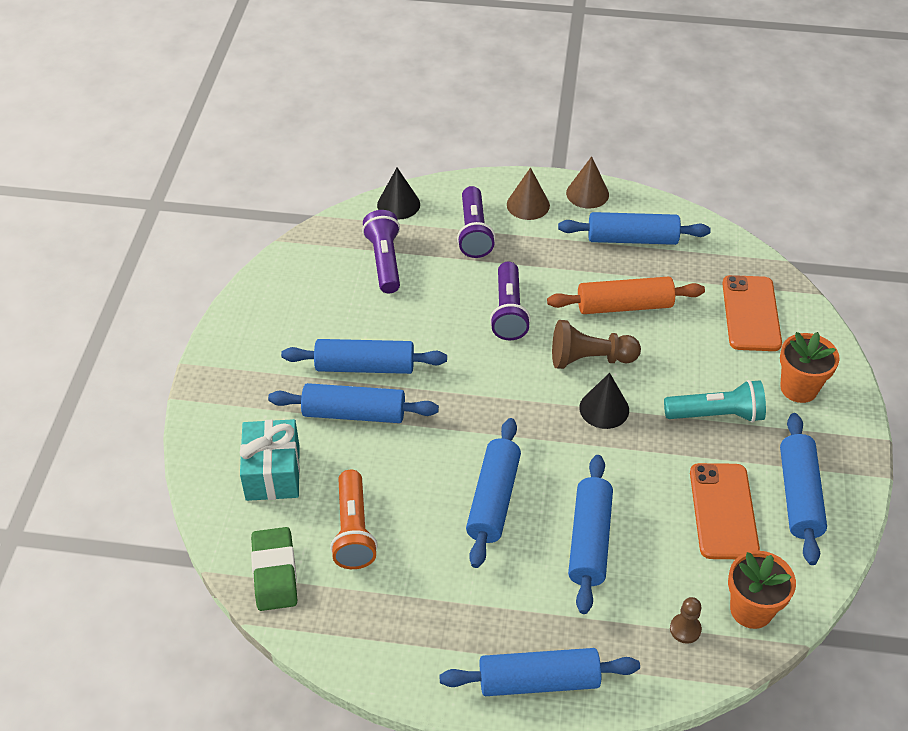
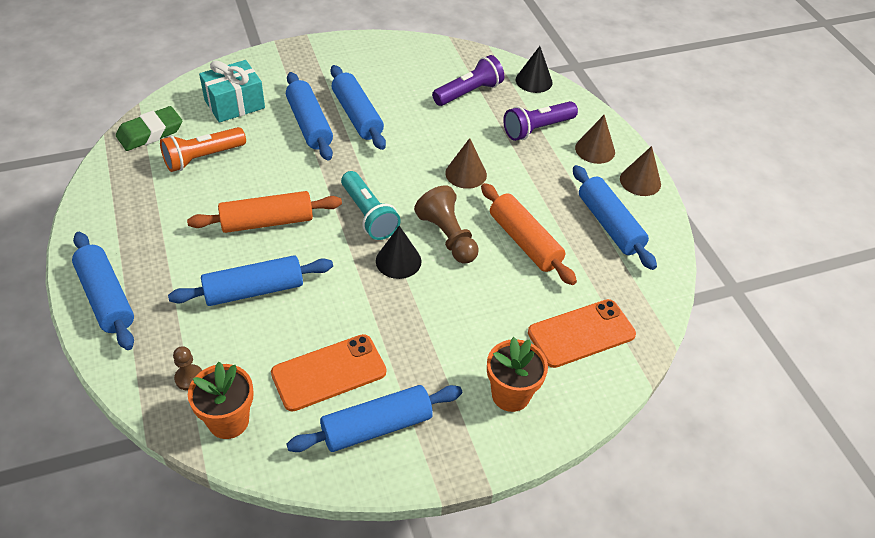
camera: 60 degrees right, 0 degrees up
blue rolling pin [466,418,521,568] -> orange rolling pin [187,191,342,233]
purple flashlight [490,261,531,340] -> brown cone [445,138,487,189]
turquoise flashlight [664,380,766,423] -> turquoise flashlight moved to [341,171,401,240]

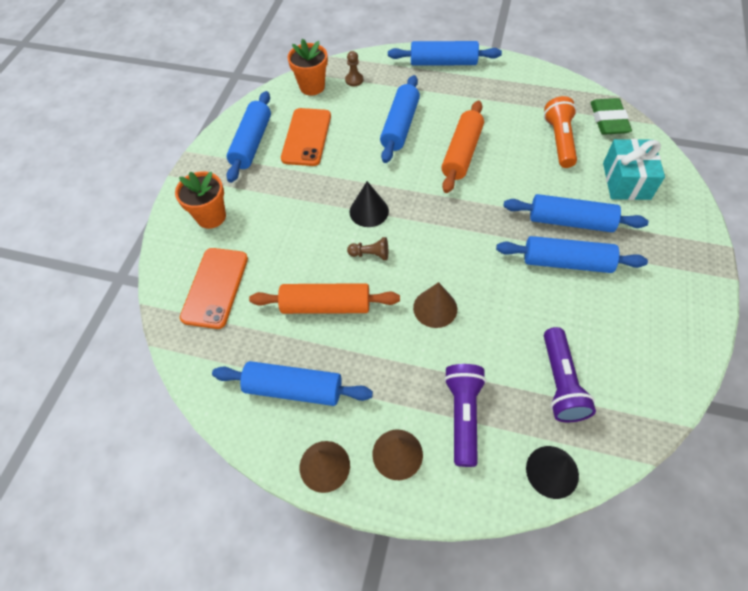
camera: 130 degrees right, 10 degrees up
turquoise flashlight [341,171,401,240] -> none
brown pawn [414,185,479,264] -> brown pawn [347,237,388,260], size x0.55

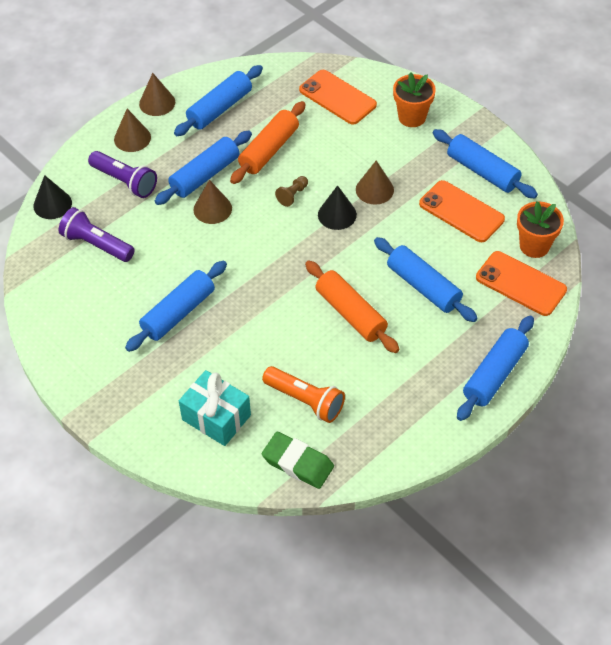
camera: 120 degrees right, 5 degrees down
brown pawn [345,51,363,86] -> orange phone [476,251,567,316]
blue rolling pin [503,194,648,232] -> blue rolling pin moved to [155,131,252,205]
none -> brown cone [356,160,394,205]

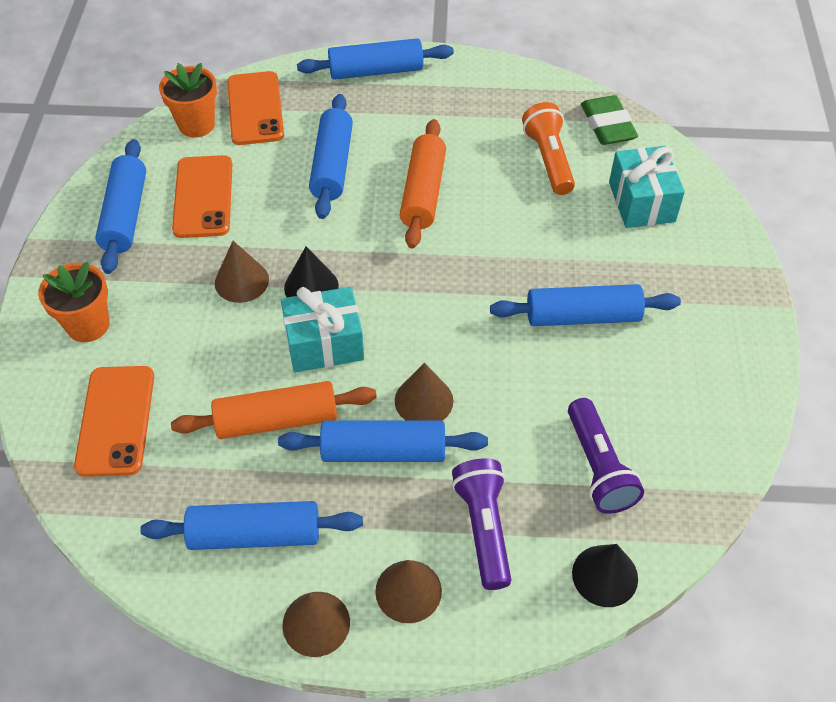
camera: 135 degrees left, 0 degrees up
brown pawn [275,176,308,207] -> turquoise gift [281,287,364,373]

